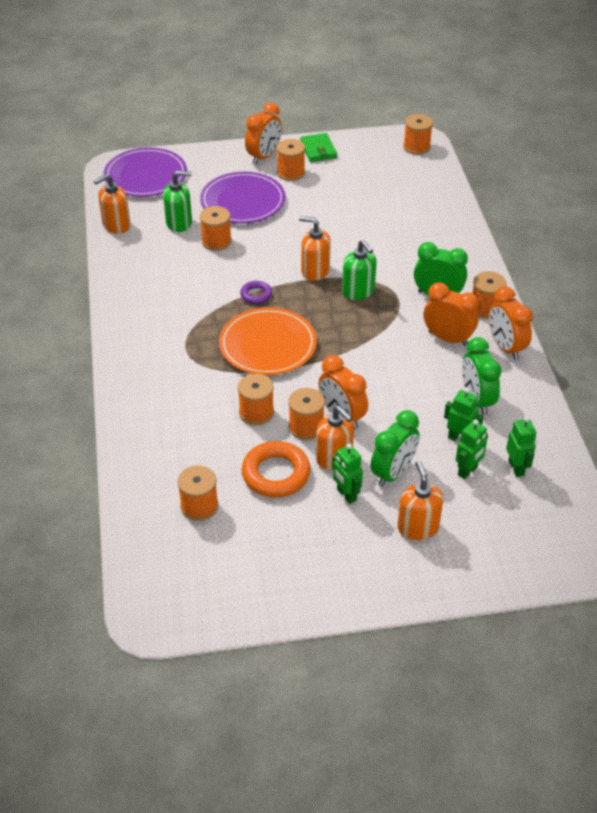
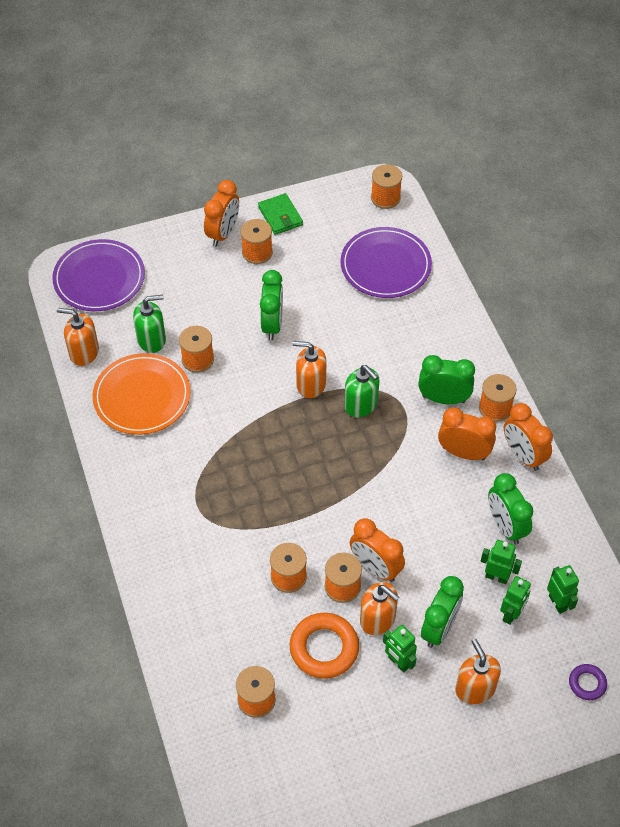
camera: 10 degrees left, 10 degrees up
orange soap dispenser [94,174,130,234] -> orange soap dispenser turned 60 degrees clockwise [57,308,99,366]
purple plate [200,172,285,223] -> purple plate moved to [340,227,432,298]
orange plate [219,307,317,375] -> orange plate moved to [92,353,191,435]
purple ring [240,281,272,304] -> purple ring moved to [569,664,607,700]
none -> green clock [260,270,283,340]

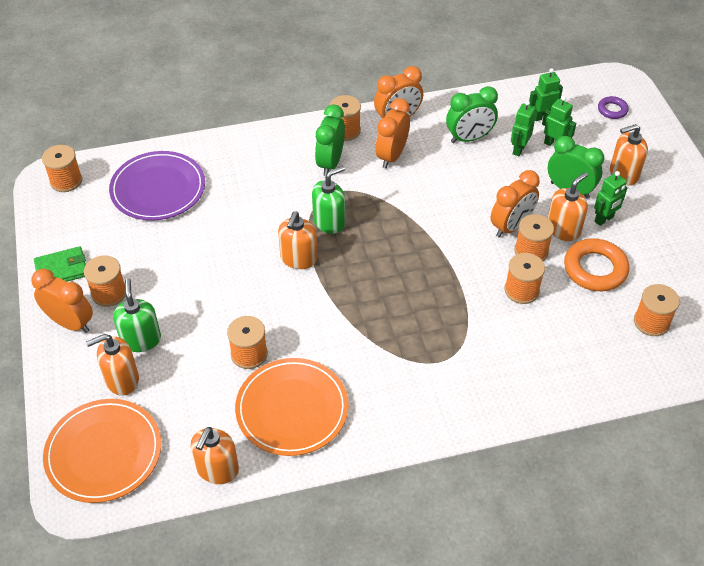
camera: 85 degrees left, 5 degrees down
purple plate [52,239,145,311] -> orange plate [43,399,161,503]
green soap dispenser [133,295,166,353] -> green soap dispenser moved to [113,278,161,352]
green clock [260,270,283,340] -> none
none -> orange soap dispenser [86,334,139,396]

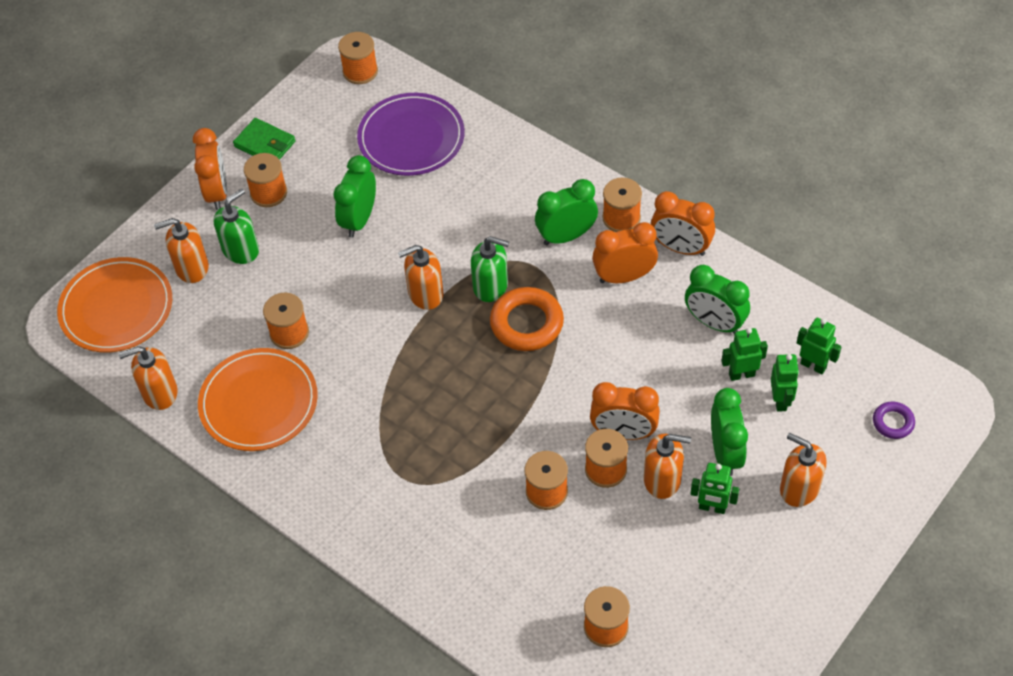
camera: 55 degrees right, 5 degrees up
orange soap dispenser [86,334,139,396] -> orange soap dispenser turned 45 degrees counterclockwise [154,218,209,283]
orange ring [564,238,629,291] -> orange ring moved to [490,287,564,351]
none -> green clock [334,155,376,238]

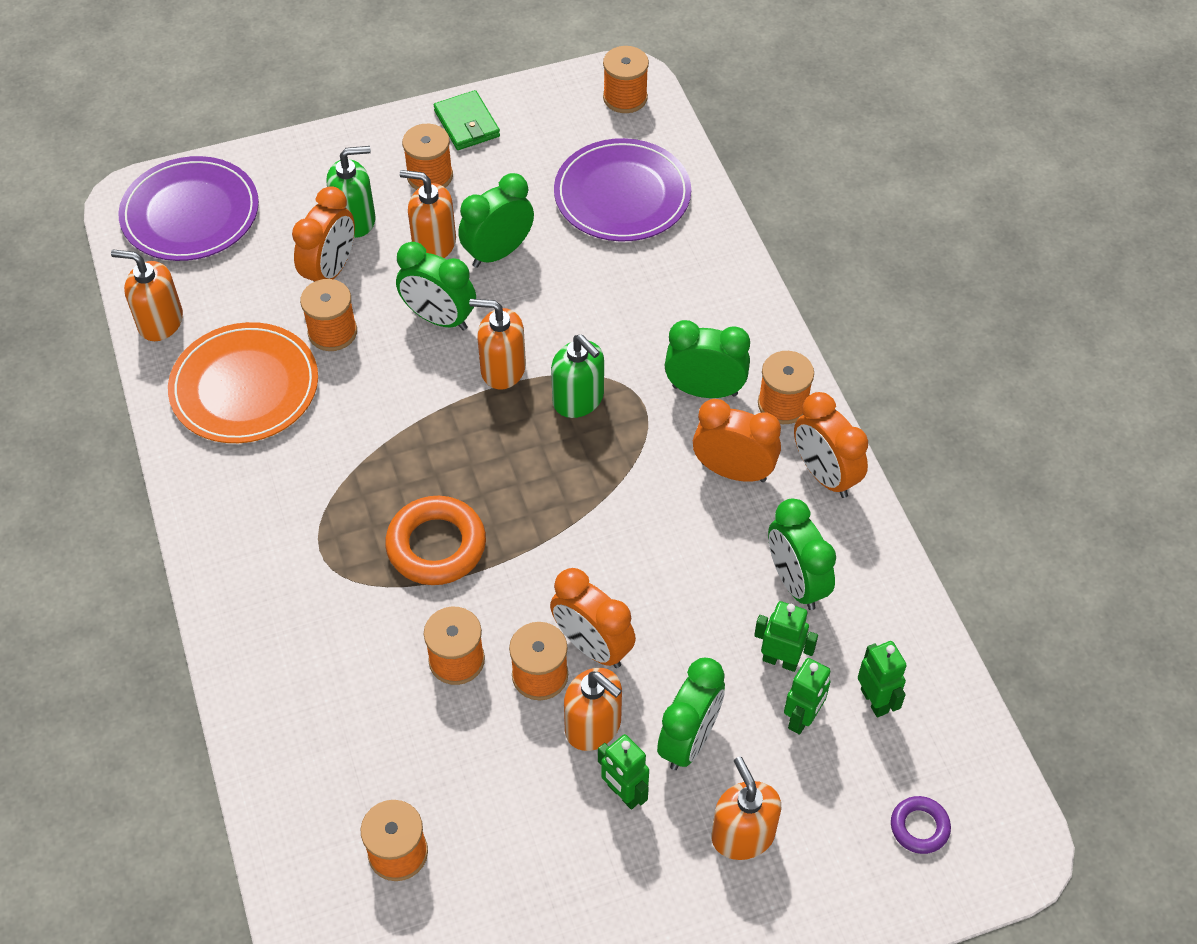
camera: 30 degrees right, 0 degrees up
orange plate [57,257,172,352] -> purple plate [119,156,259,261]
orange soap dispenser [154,218,209,283] -> orange soap dispenser moved to [400,170,456,258]
orange clock [193,128,227,210] -> orange clock moved to [292,186,355,282]
orange ring [490,287,564,351] -> orange ring moved to [385,496,486,585]
none -> green clock [396,242,476,330]

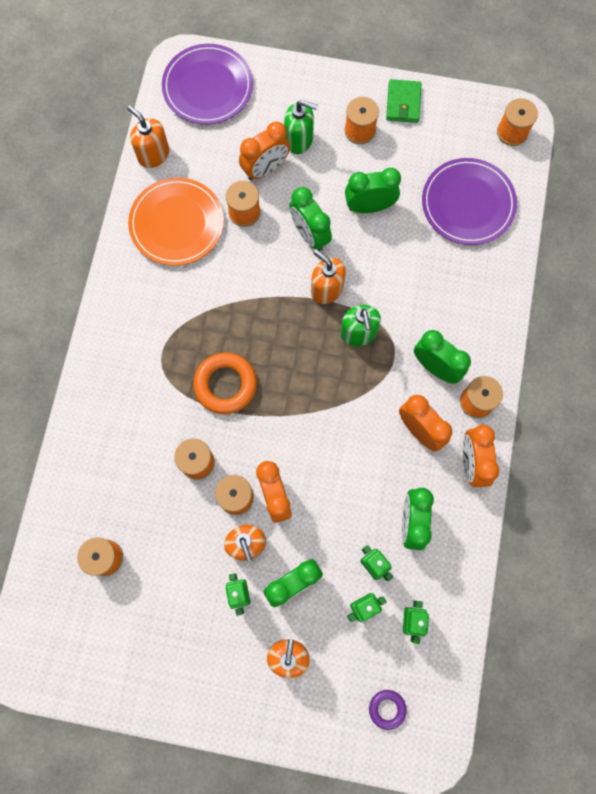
camera: 30 degrees right, 20 degrees up
orange soap dispenser [400,170,456,258] -> none

